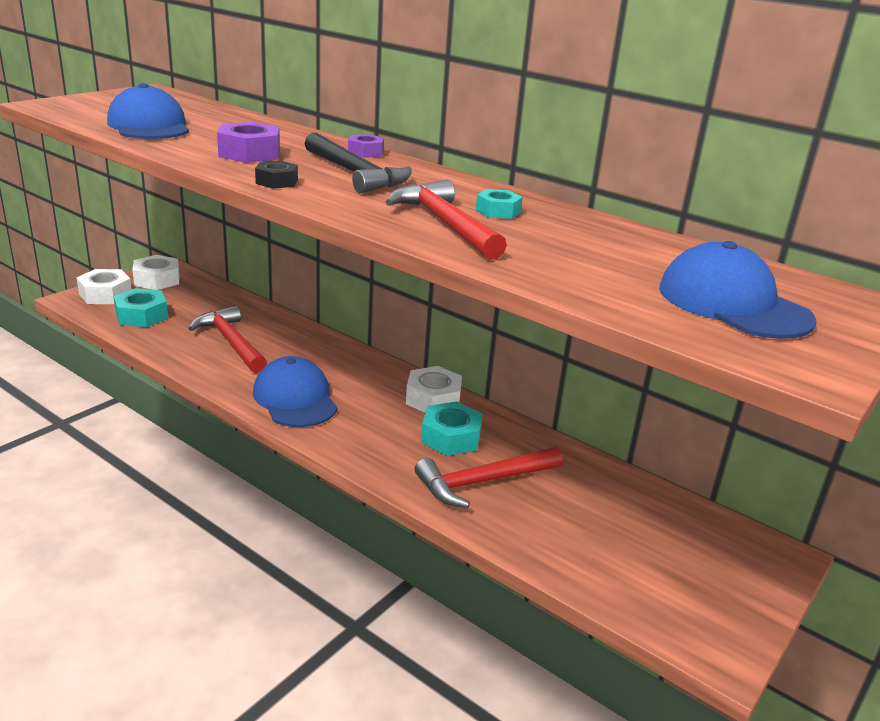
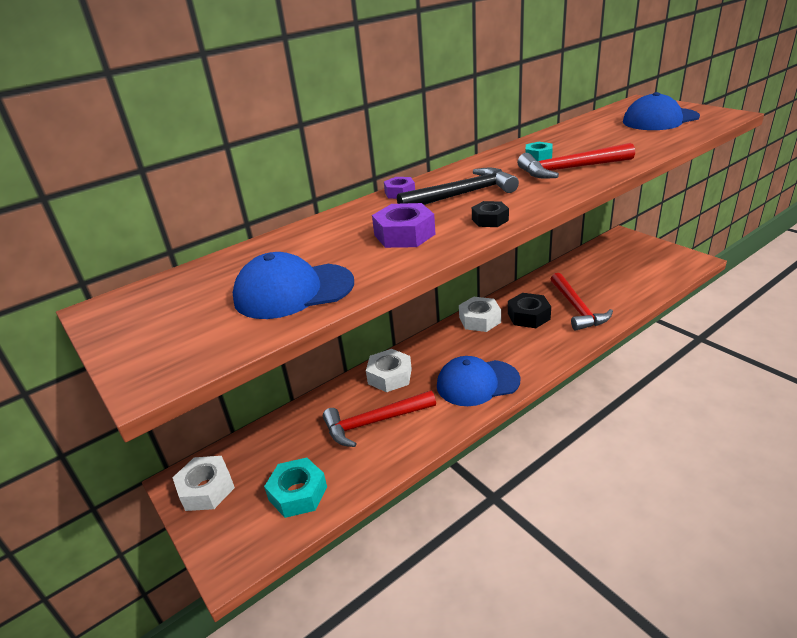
camera: 70 degrees left, 5 degrees up
white nut [76,269,132,304] -> white nut moved to [366,349,412,392]
turquoise nut [421,401,483,456] -> black nut [508,293,551,328]

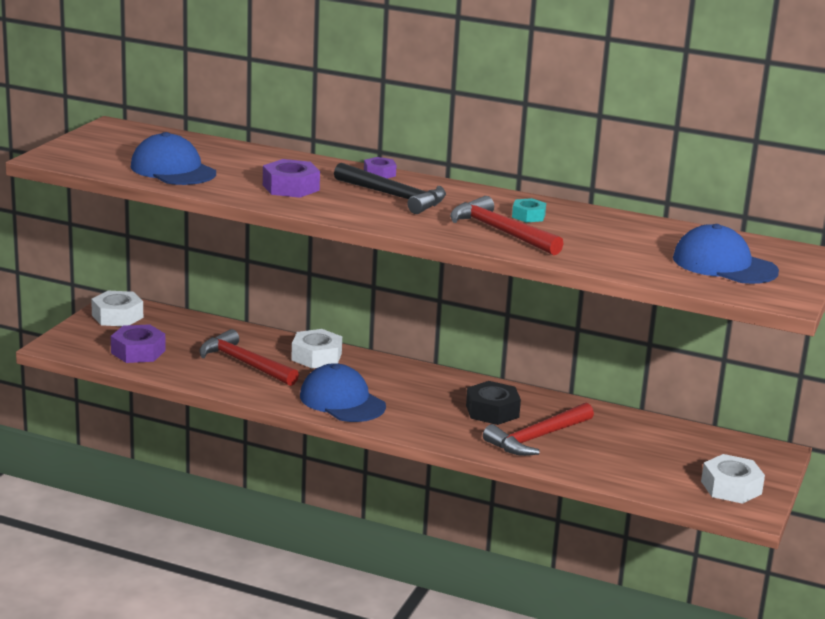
camera: 55 degrees right, 10 degrees down
turquoise nut [264,458,327,518] -> purple nut [111,324,166,363]
white nut [459,297,501,332] -> white nut moved to [701,454,765,504]
black nut [472,201,509,227] -> none

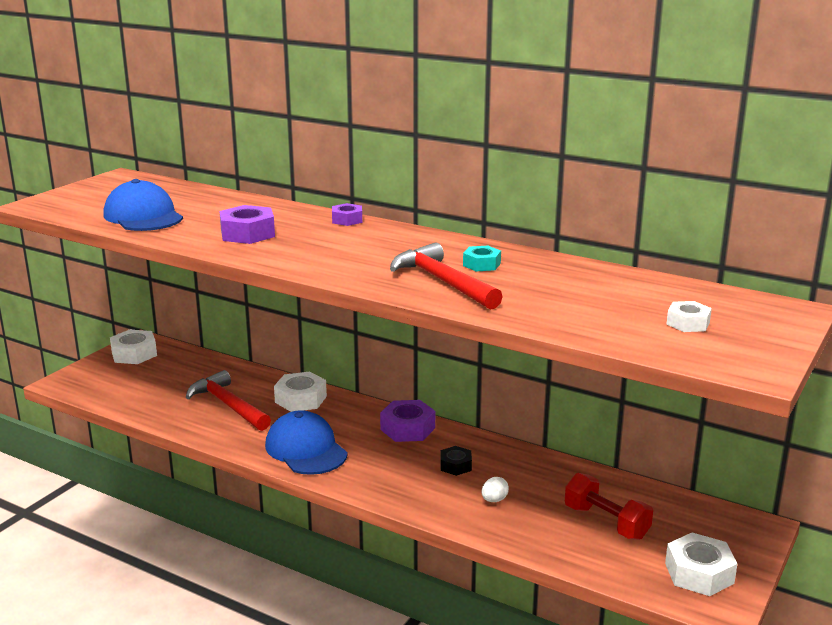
camera: 10 degrees right, 0 degrees up
purple nut [111,324,166,363] -> purple nut moved to [380,400,435,442]
black hammer [334,163,446,214] -> none
black nut [466,381,521,425] -> black nut [440,446,472,476], size x0.61
red hammer [483,403,594,456] -> white egg [481,477,509,502]
blue cap [673,224,779,284] -> white nut [667,301,712,332]
none -> red dumbbell [565,473,653,540]

